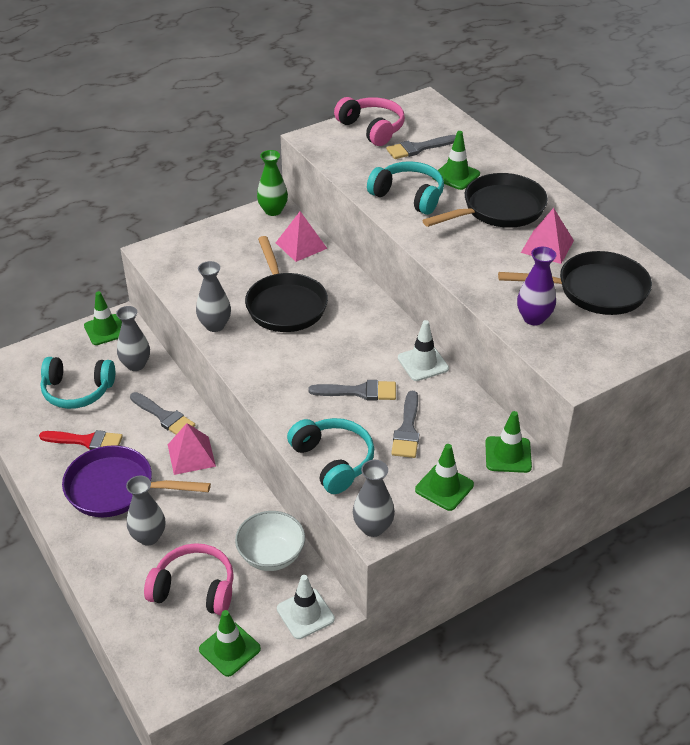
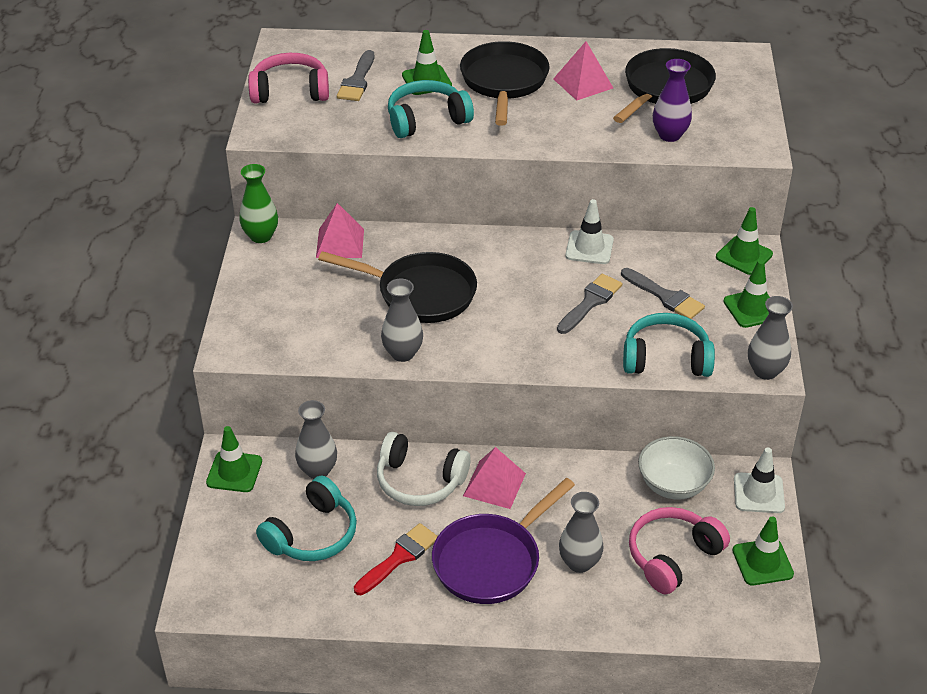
camera: 55 degrees left, 0 degrees up
grey brush [130,392,195,435] -> white headphones [377,432,471,506]

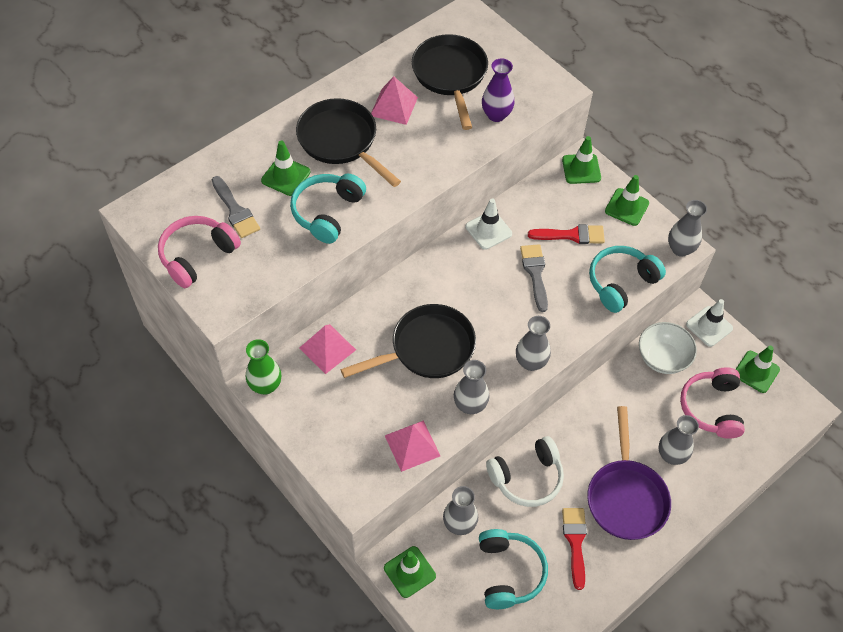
camera: 45 degrees left, 15 degrees up
pink pyramid [463,447,526,509] -> pink pyramid moved to [385,420,440,472]
grey brush [621,268,705,319] -> red brush [528,224,605,244]
none -> grey vase [516,316,551,371]

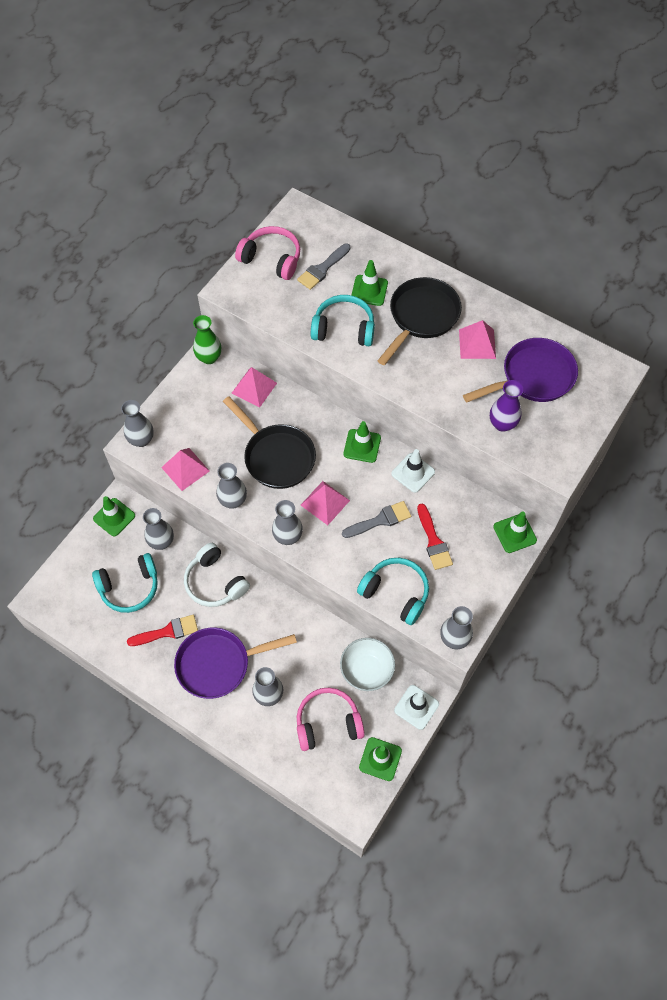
camera: 75 degrees right, 5 degrees up
black pan [412,34,488,130] -> purple pan [463,338,578,402]
green traffic cone [605,175,649,226] -> green traffic cone moved to [344,421,381,463]
none -> grey vase [121,400,154,447]
none -> pink pyramid [301,481,350,525]

